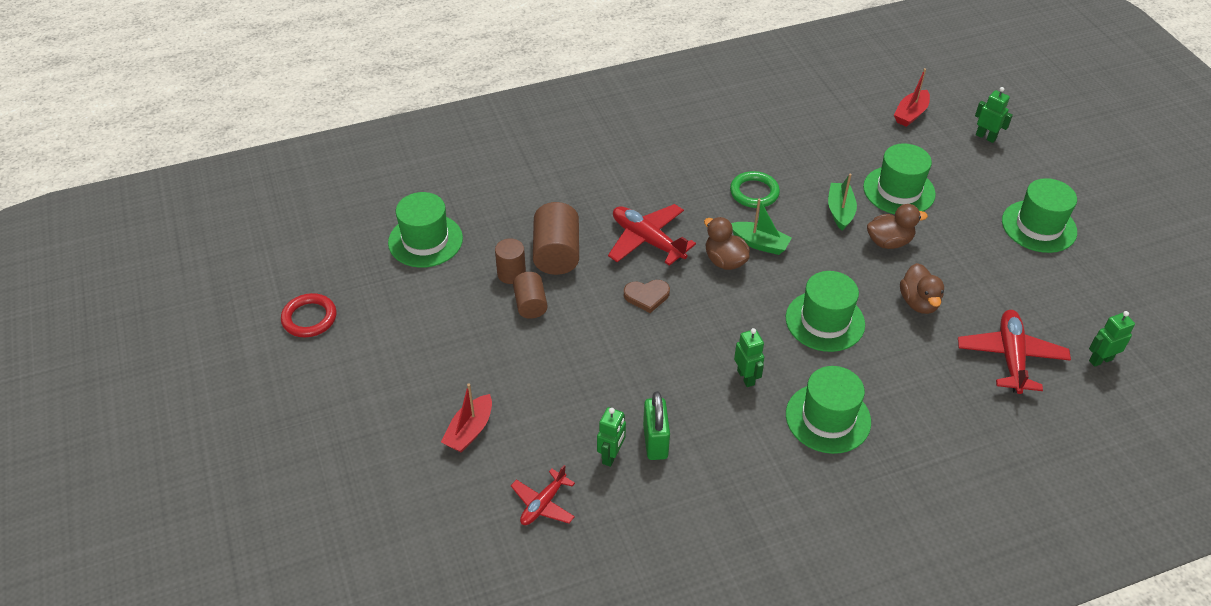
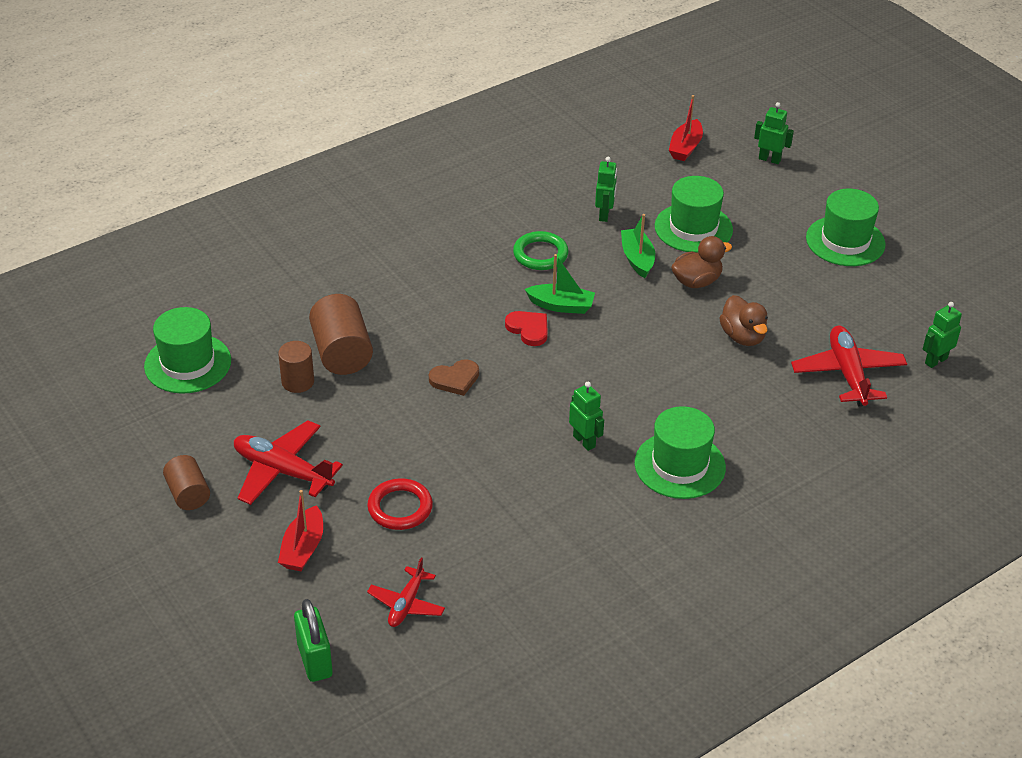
camera: 15 degrees left, 5 degrees down
red ring [281,293,337,337] -> red ring moved to [367,478,433,530]
brown cylinder [513,272,548,319] -> brown cylinder moved to [163,455,210,510]
green robot [597,407,626,467] -> green robot moved to [595,157,617,222]
red plane [608,204,696,266] -> red plane moved to [234,420,343,505]
green padlock [643,391,670,460] -> green padlock moved to [294,599,333,682]
brown duck [704,217,750,270] -> red heart [505,311,548,346]
green hat [786,271,865,352] -> none

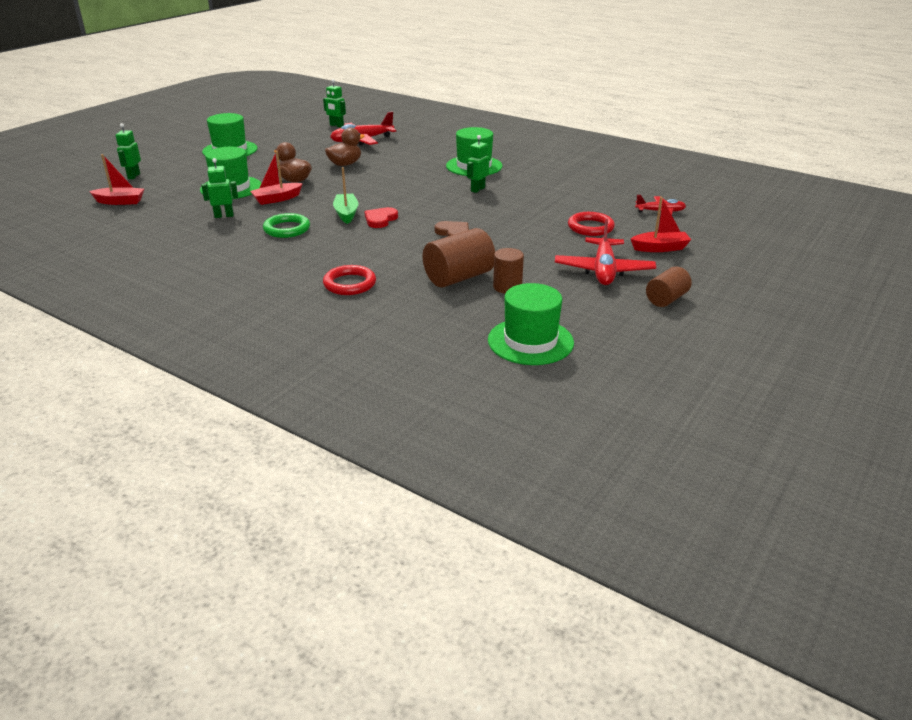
camera: 110 degrees left, 10 degrees down
green padlock [294,599,333,682] -> none
green boat [621,214,655,278] -> red boat [250,151,303,205]
none -> red ring [323,265,376,295]

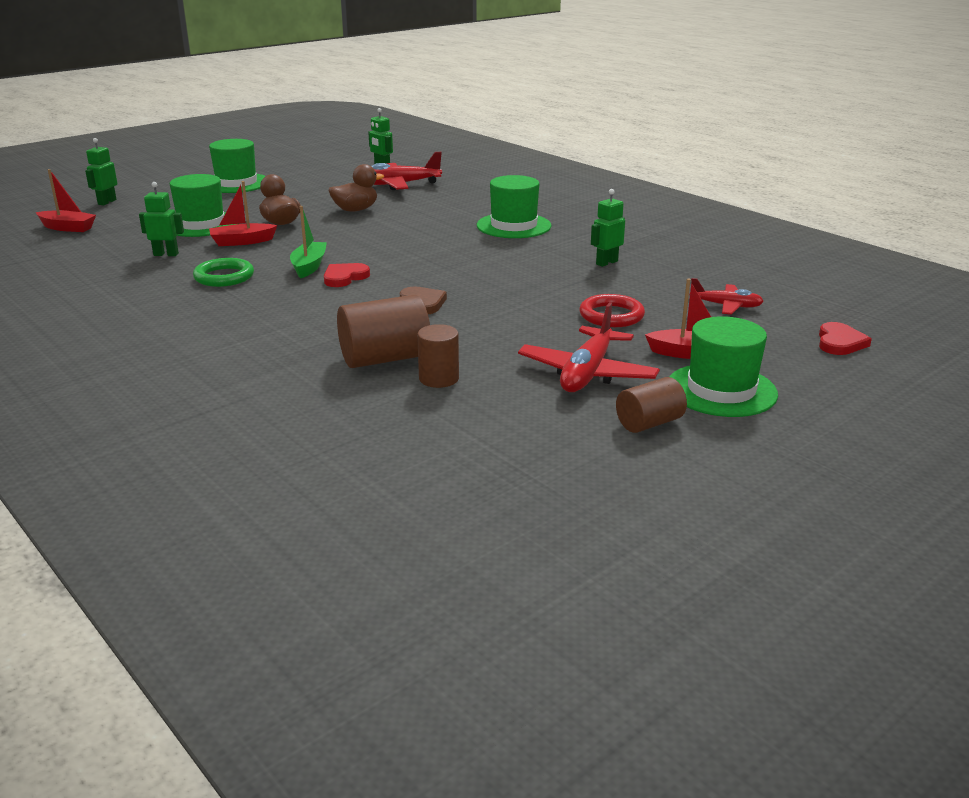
camera: 15 degrees right, 5 degrees down
red ring [323,265,376,295] -> none
green robot [467,135,489,193] -> green robot moved to [591,189,625,267]
green hat [488,283,574,365] -> green hat moved to [669,316,778,417]
none -> red heart [819,322,872,355]

